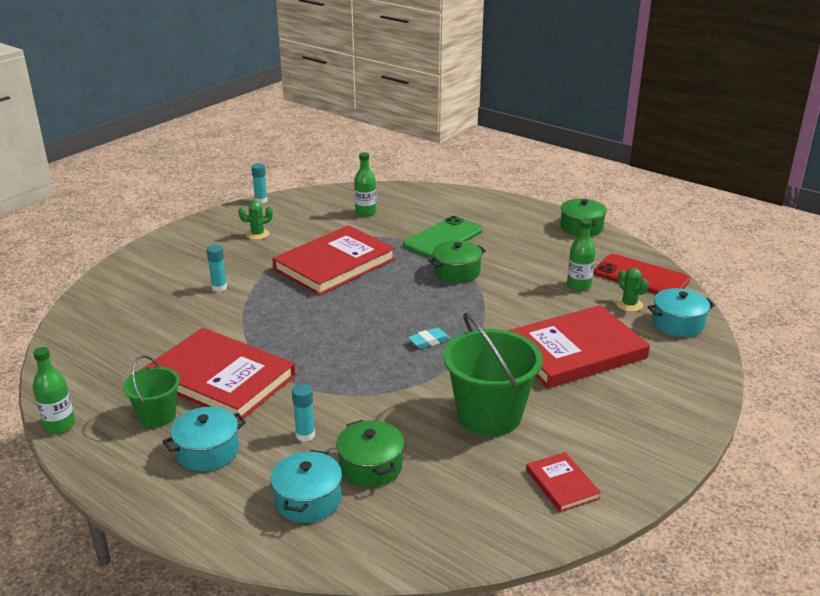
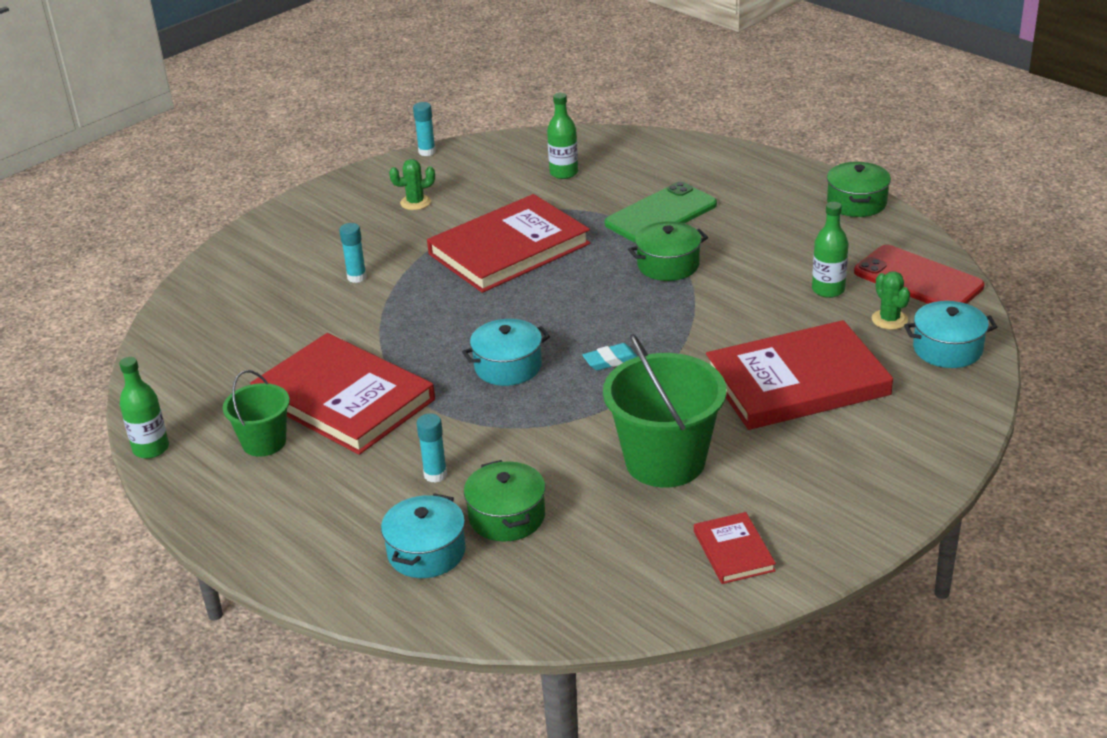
camera: 10 degrees right, 5 degrees up
turquoise pot [163,407,246,471] -> turquoise pot moved to [462,319,550,386]

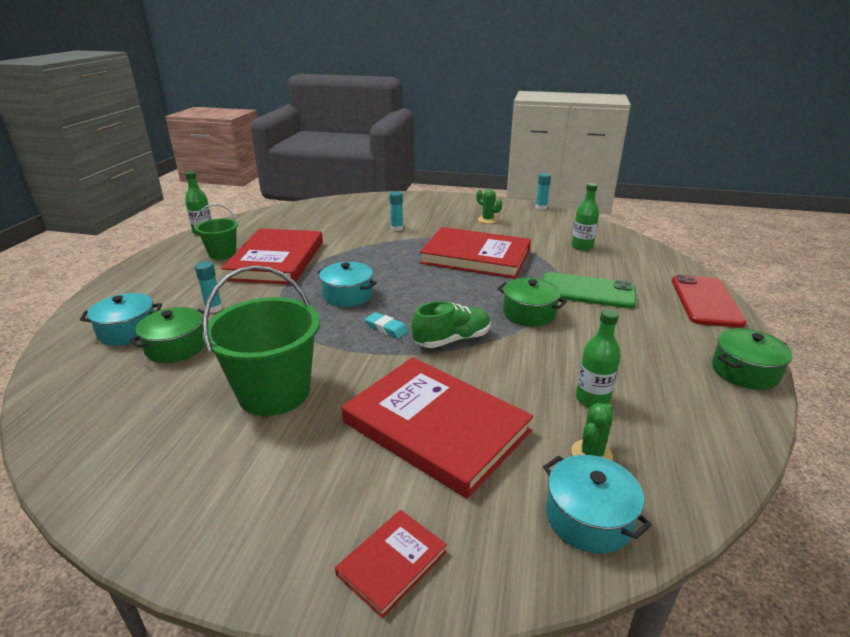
camera: 55 degrees right, 5 degrees down
red book [694,512,776,584] -> red book moved to [335,510,447,618]
red phone [854,245,985,304] -> red phone moved to [672,274,747,328]
none -> green shoe [412,301,491,348]

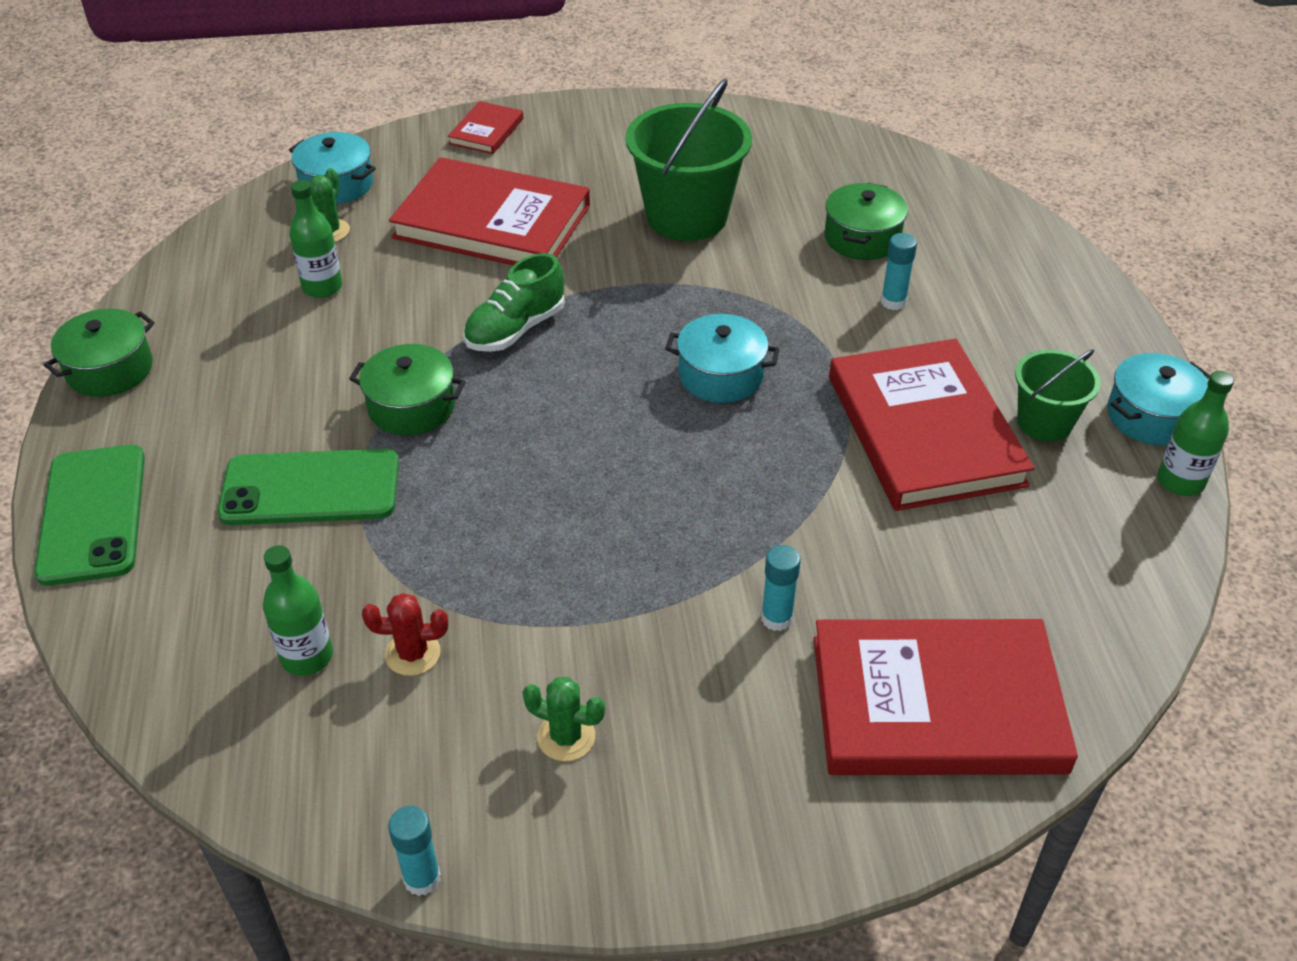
camera: 160 degrees right, 15 degrees up
turquoise pot [80,293,162,346] -> turquoise pot moved to [1107,353,1210,446]
turquoise eraser [365,312,409,339] -> none
red book [420,227,531,279] -> red book moved to [814,619,1078,775]
red phone [672,274,747,328] -> green phone [34,445,145,586]
none -> red cactus [362,593,448,676]

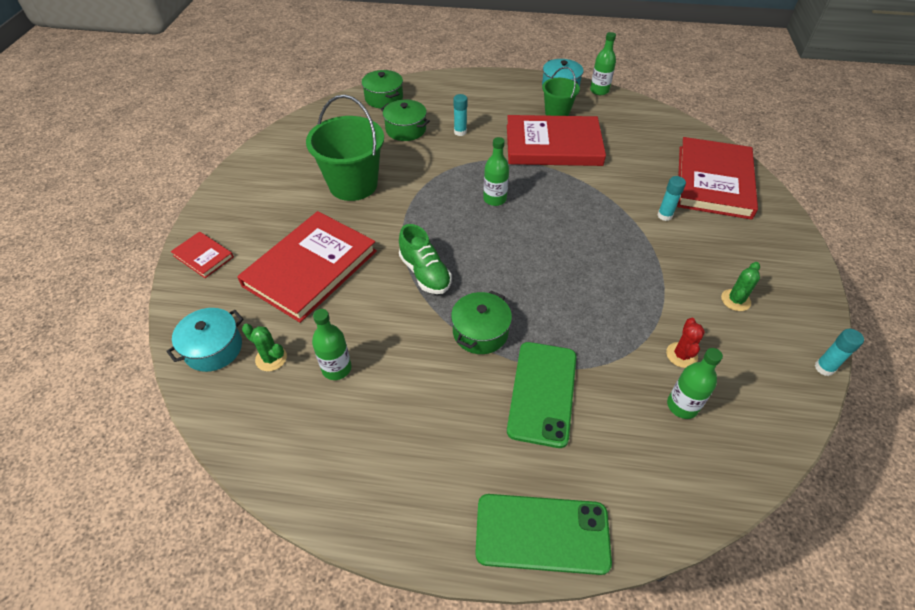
camera: 75 degrees left, 5 degrees up
green pot [44,308,155,397] -> green pot moved to [362,70,403,108]
turquoise pot [665,314,780,403] -> green bottle [483,137,509,206]

